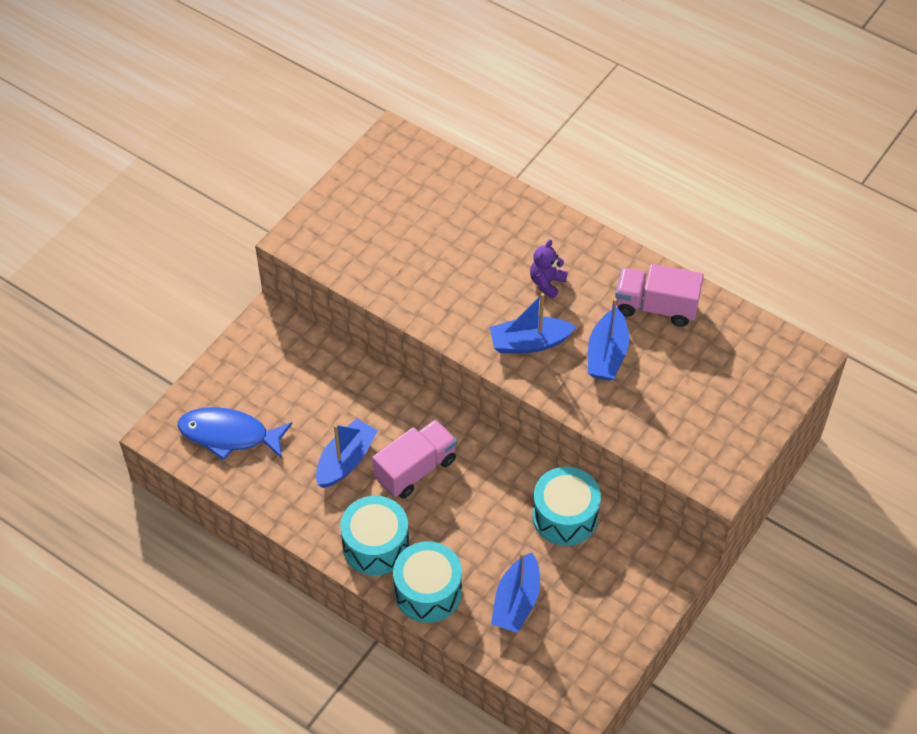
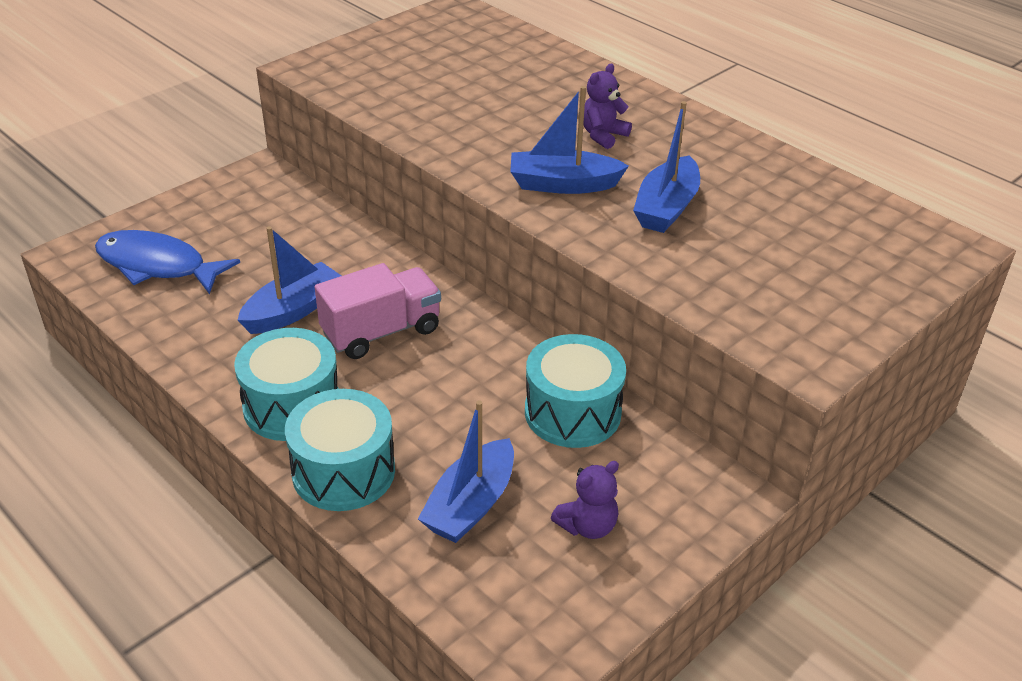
camera: 10 degrees right, 15 degrees down
pink truck [615,264,704,327] -> none
none -> purple teddy bear [551,461,619,539]

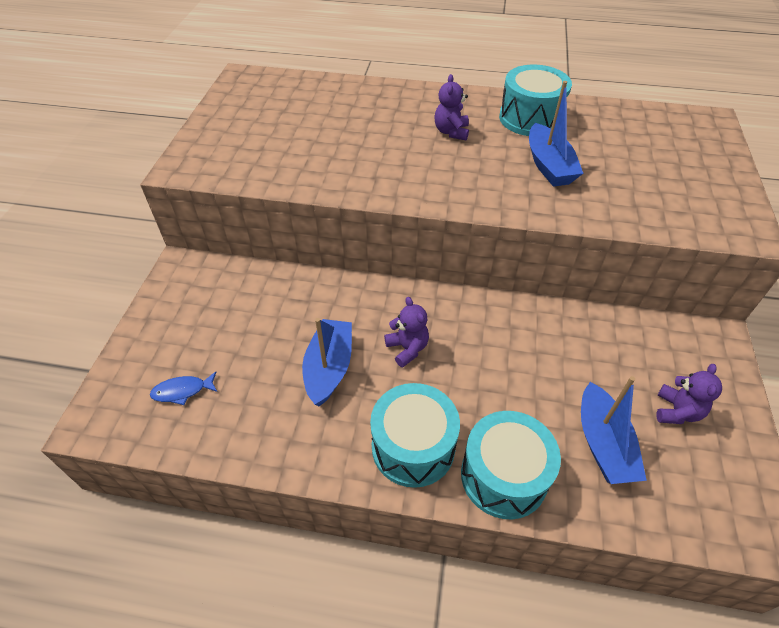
camera: 35 degrees left, 10 degrees up
blue fish [95,230,240,294] -> blue fish [150,372,218,405], size x0.48
pink truck [315,263,441,359] -> purple teddy bear [384,297,429,367]
blue boat [510,86,629,194] -> none
turquoise drum [525,334,626,448] -> turquoise drum moved to [499,65,572,136]

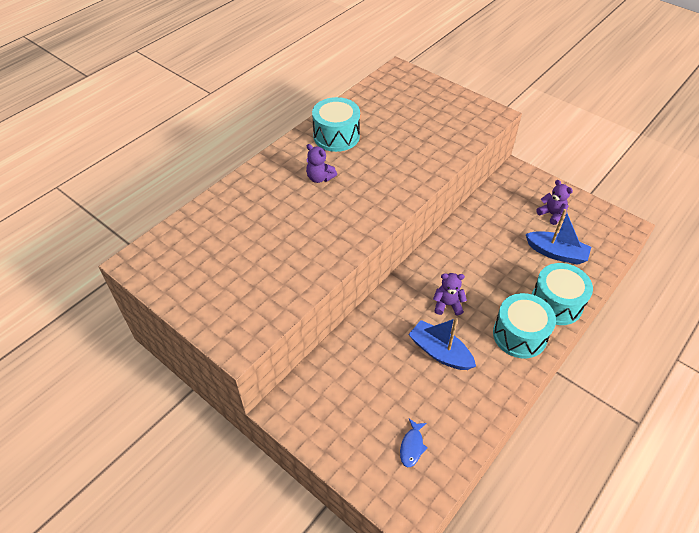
camera: 60 degrees left, 0 degrees up
blue boat [529,81,584,187] -> none

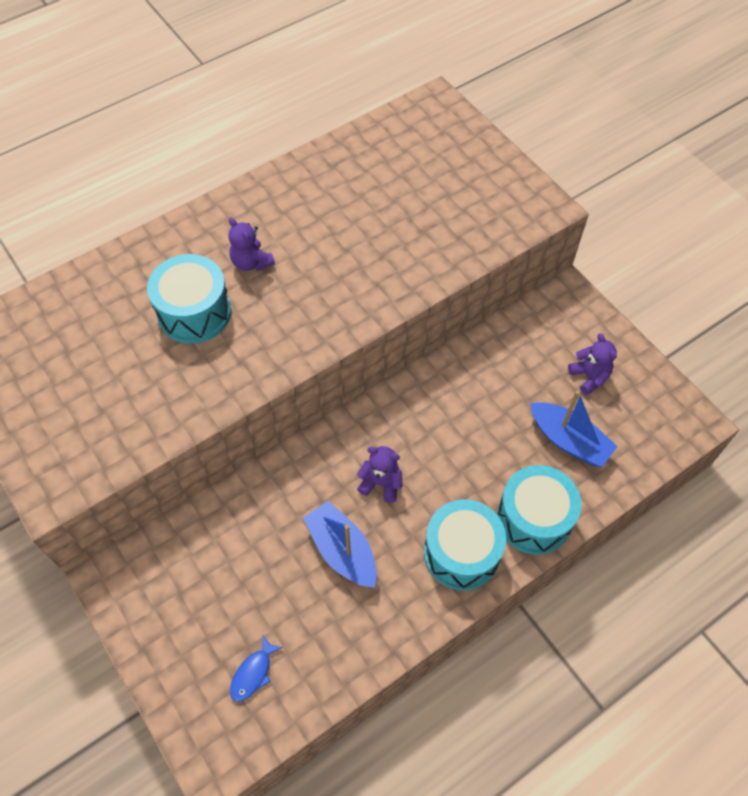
camera: 15 degrees right, 10 degrees up
turquoise drum [312,97,360,152] -> turquoise drum moved to [147,254,231,344]

